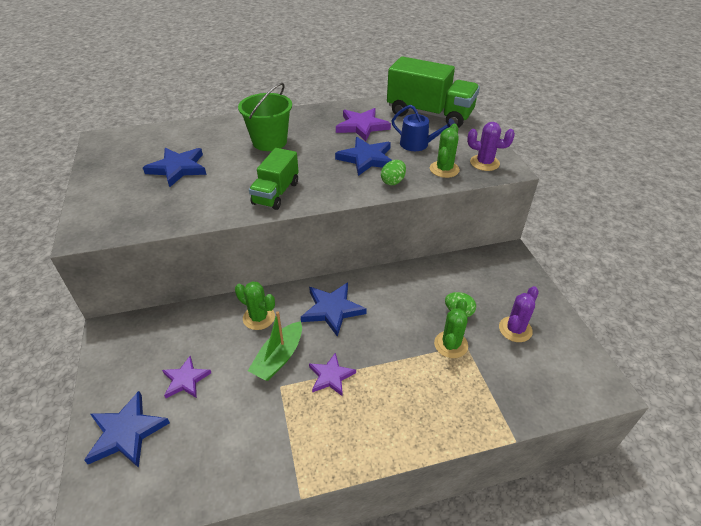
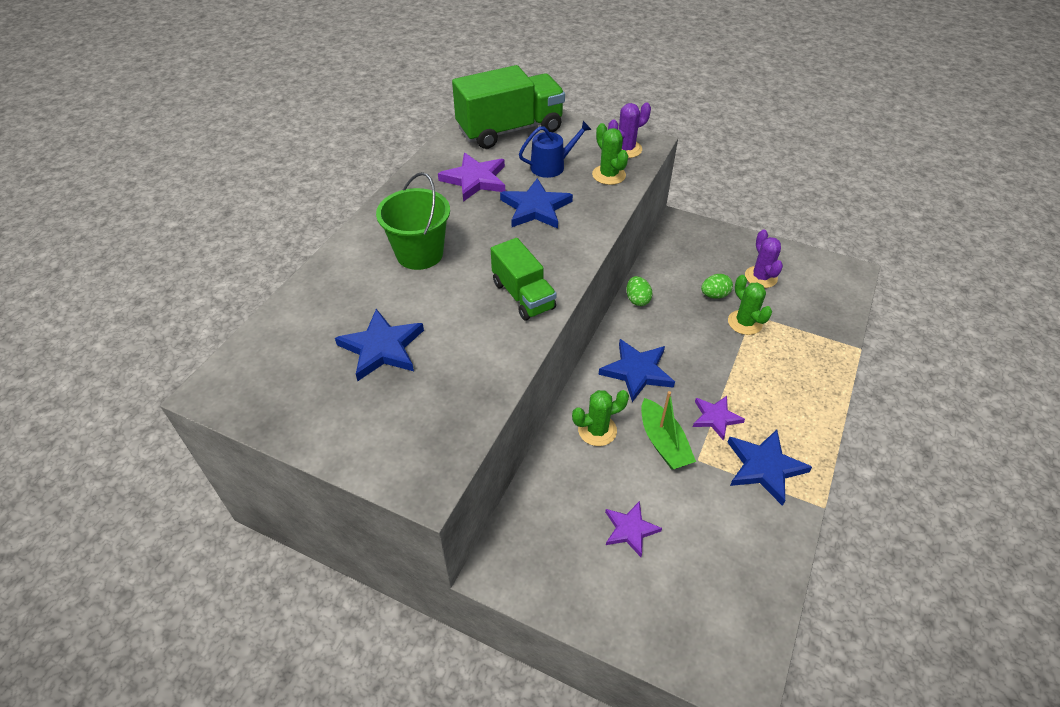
camera: 50 degrees left, 5 degrees up
blue star [84,391,170,468] -> blue star moved to [727,430,812,506]
green egg [381,160,406,185] -> green egg moved to [626,276,653,306]

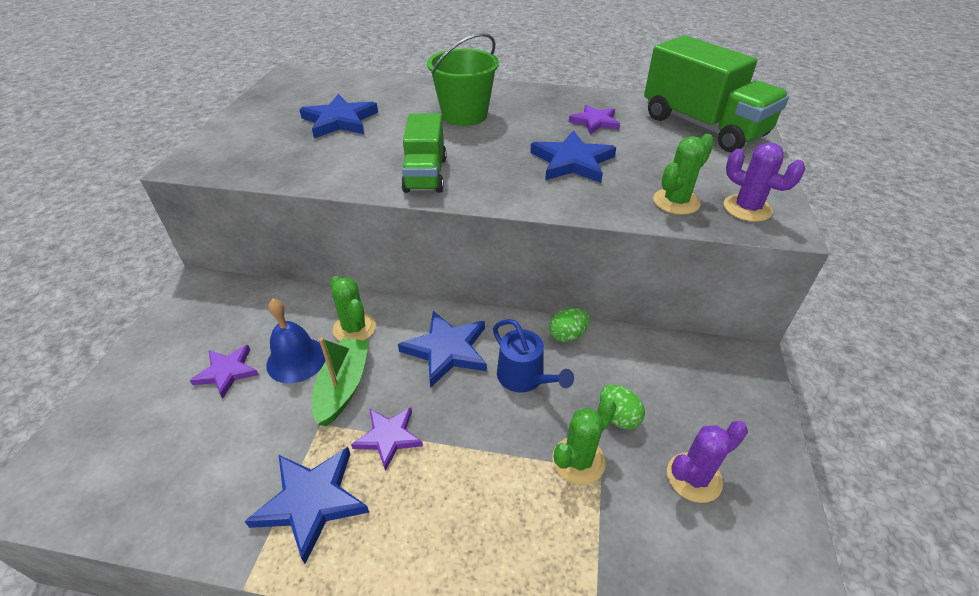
camera: 75 degrees right, 5 degrees down
purple star [438,153,505,202] -> purple star [569,105,620,134], size x0.66
green truck [491,238,557,321] -> green truck turned 45 degrees counterclockwise [401,114,447,193]
blue watering can [519,121,592,178] -> blue watering can moved to [493,319,574,393]
green boat [641,391,696,470] -> green boat turned 135 degrees clockwise [312,338,369,426]
none -> blue bell [266,299,325,383]

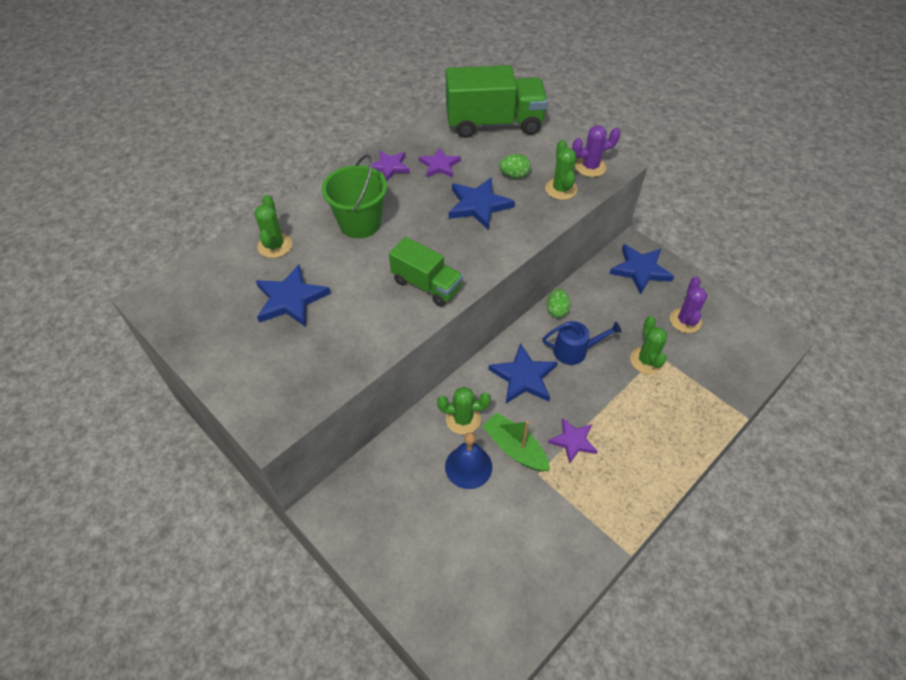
camera: 55 degrees left, 10 degrees up
purple star [190,345,259,398] -> purple star moved to [368,151,410,181]
blue star [244,447,369,564] -> blue star moved to [610,244,674,295]
green egg [600,385,645,430] -> green egg moved to [499,154,531,178]
none -> green cactus [254,195,292,258]

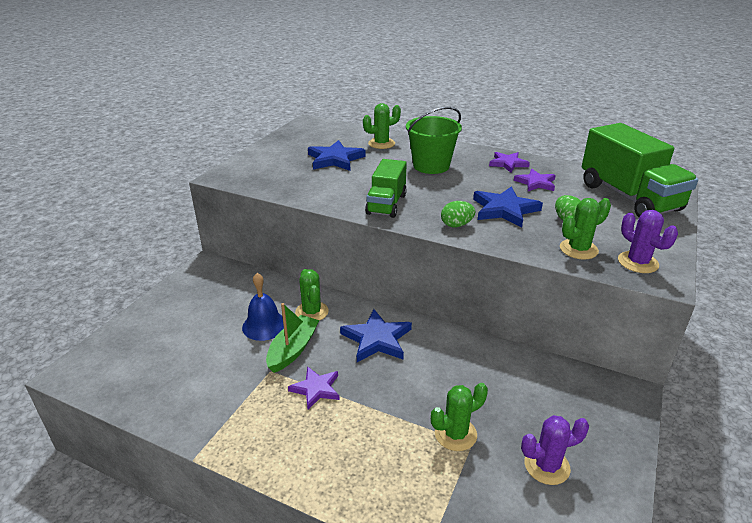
camera: 70 degrees right, 20 degrees down
blue watering can [543,321,621,365] -> none
green egg [547,289,570,318] -> green egg moved to [441,201,475,227]
blue star [610,244,674,295] -> none

